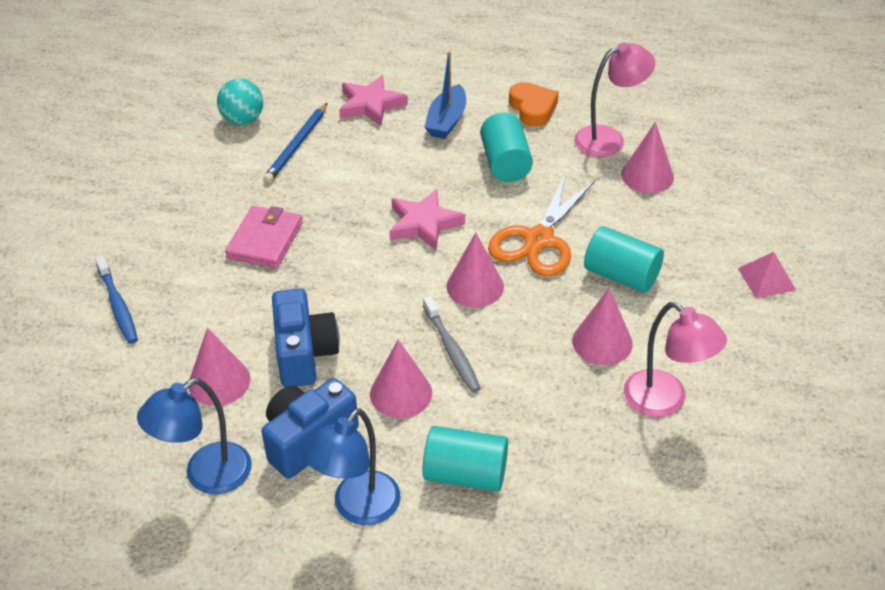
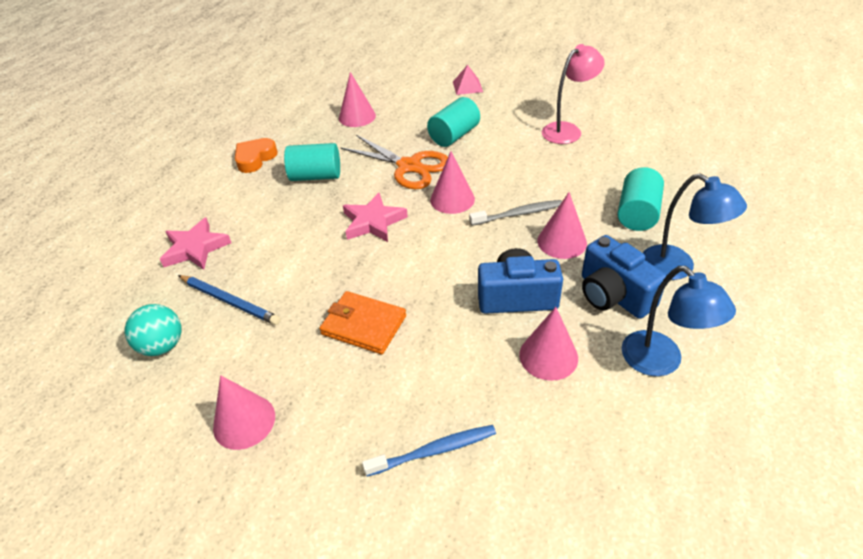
camera: 80 degrees left, 0 degrees up
pink wallet [225,206,303,268] -> orange wallet [319,291,406,354]
blue boat [424,51,466,139] -> none
orange heart [509,82,559,127] -> orange heart turned 45 degrees counterclockwise [235,138,278,173]
pink cone [572,288,633,365] -> pink cone moved to [213,375,275,450]
pink lamp [574,42,655,157] -> none

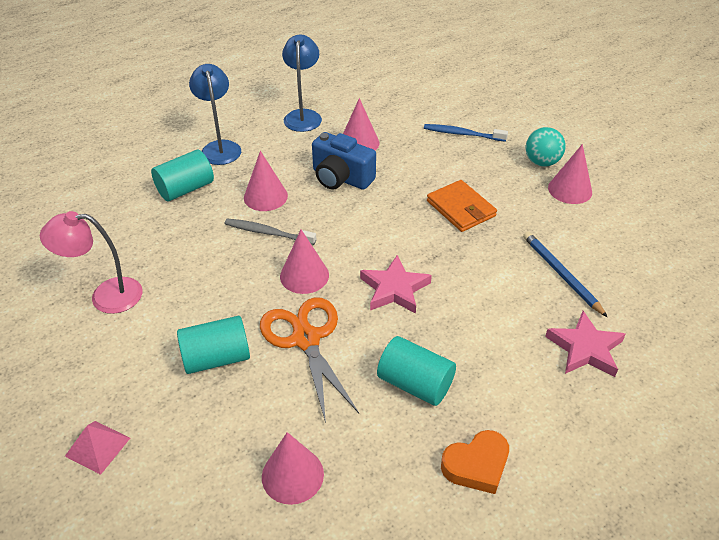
camera: 150 degrees left, 0 degrees up
turquoise ball [125,304,181,356] -> turquoise ball moved to [526,127,566,167]
blue camera [582,235,667,319] -> none

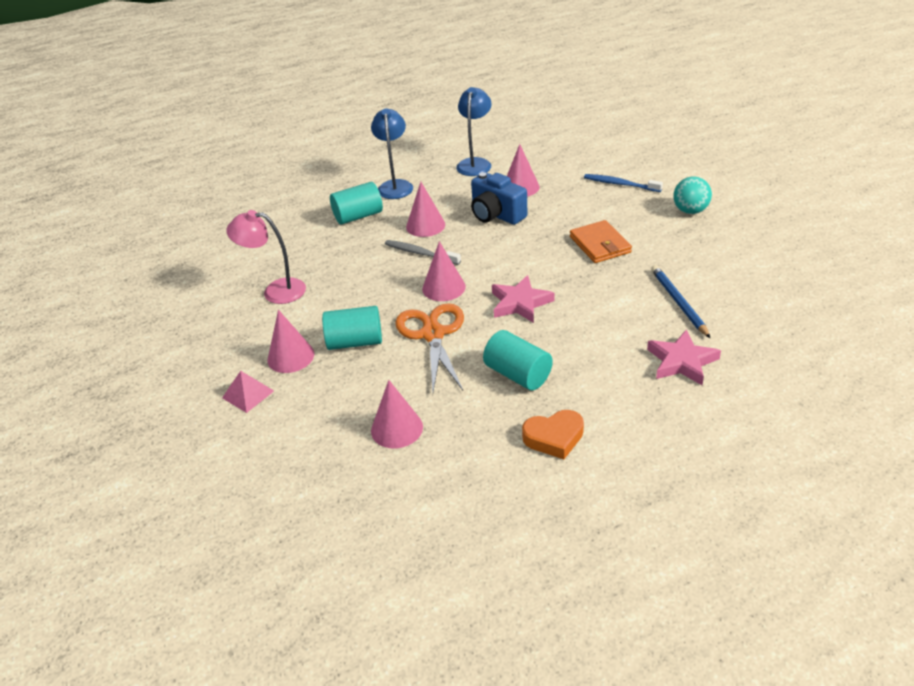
camera: 15 degrees right, 5 degrees down
pink cone [548,144,592,204] -> pink cone moved to [267,310,314,373]

